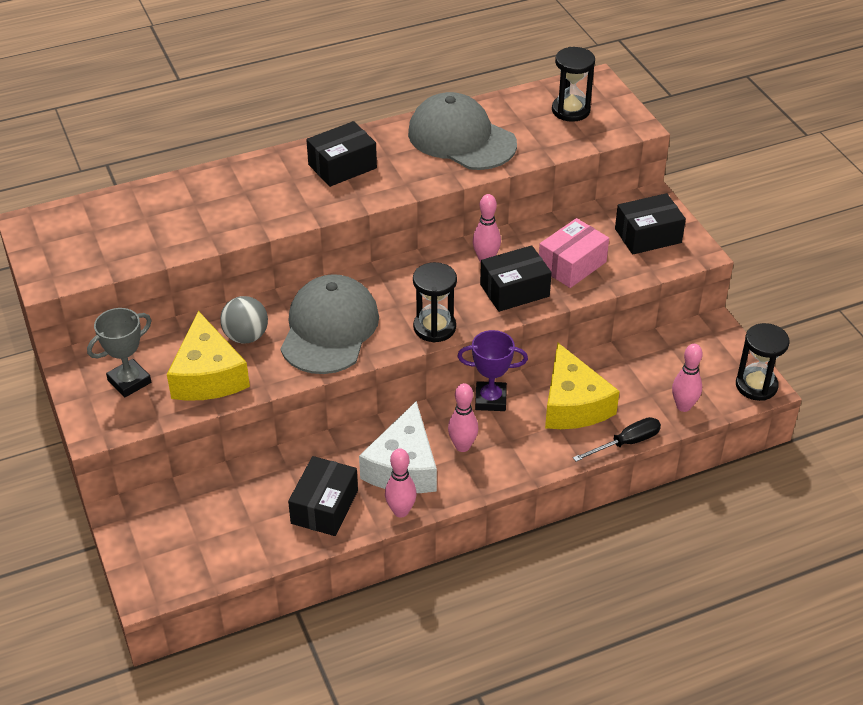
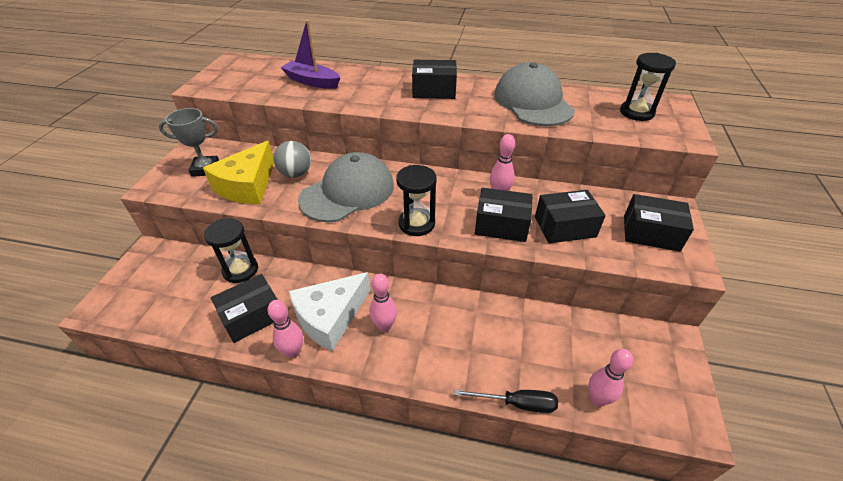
camera: 35 degrees right, 0 degrees up
purple trophy [457,330,528,411] -> none
pink box [539,218,609,288] -> black box [535,190,606,244]
yellow cheese [545,343,620,429] -> none
black hourglass [736,323,789,401] -> black hourglass moved to [204,218,258,283]
none -> purple boat [280,20,340,89]

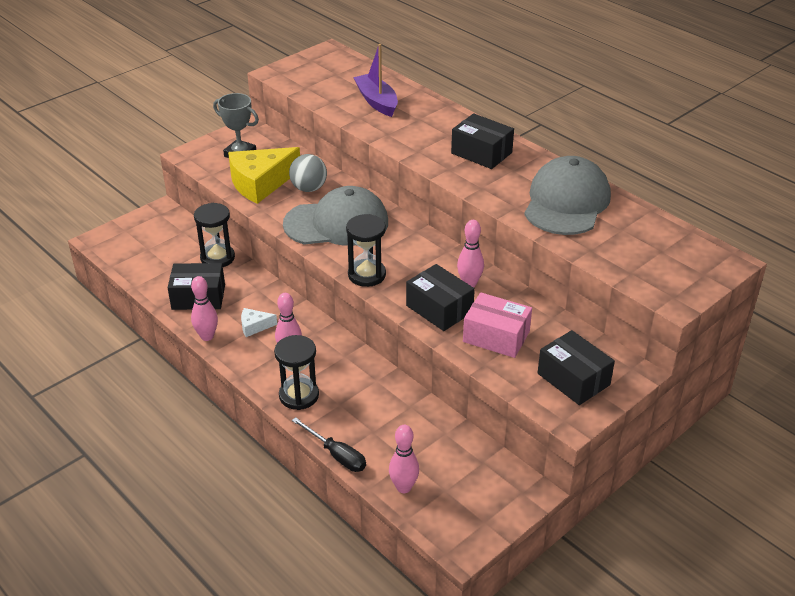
camera: 35 degrees right, 5 degrees down
white cheese [289,272,370,352] -> white cheese [241,308,277,337], size x0.45
black box [535,190,606,244] -> pink box [463,292,532,358]
black hourglass [620,53,676,121] -> black hourglass moved to [274,335,319,410]

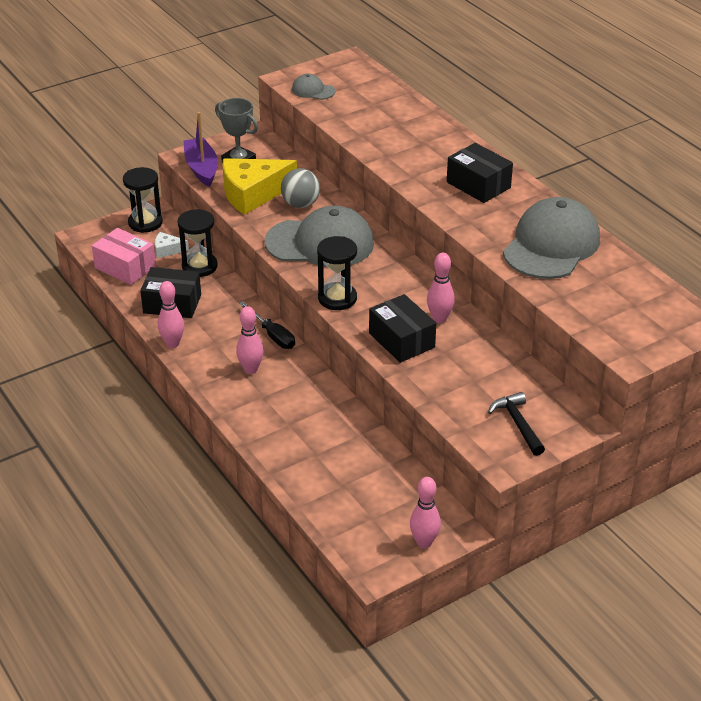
camera: 10 degrees right, 0 degrees up
white cheese [241,308,277,337] -> white cheese moved to [155,232,189,258]
black hourglass [274,335,319,410] -> black hourglass moved to [123,167,163,233]
black screwdriver [292,417,366,472] -> black screwdriver moved to [239,301,295,349]
purple boat [353,44,398,117] -> purple boat moved to [183,112,218,187]
pink bowling pin [389,425,419,493] -> pink bowling pin moved to [410,477,441,548]
pink box [463,292,532,358] -> pink box moved to [92,228,156,285]
black box [538,330,615,405] -> black hammer [488,392,545,456]
none -> grey cap [292,74,335,100]

